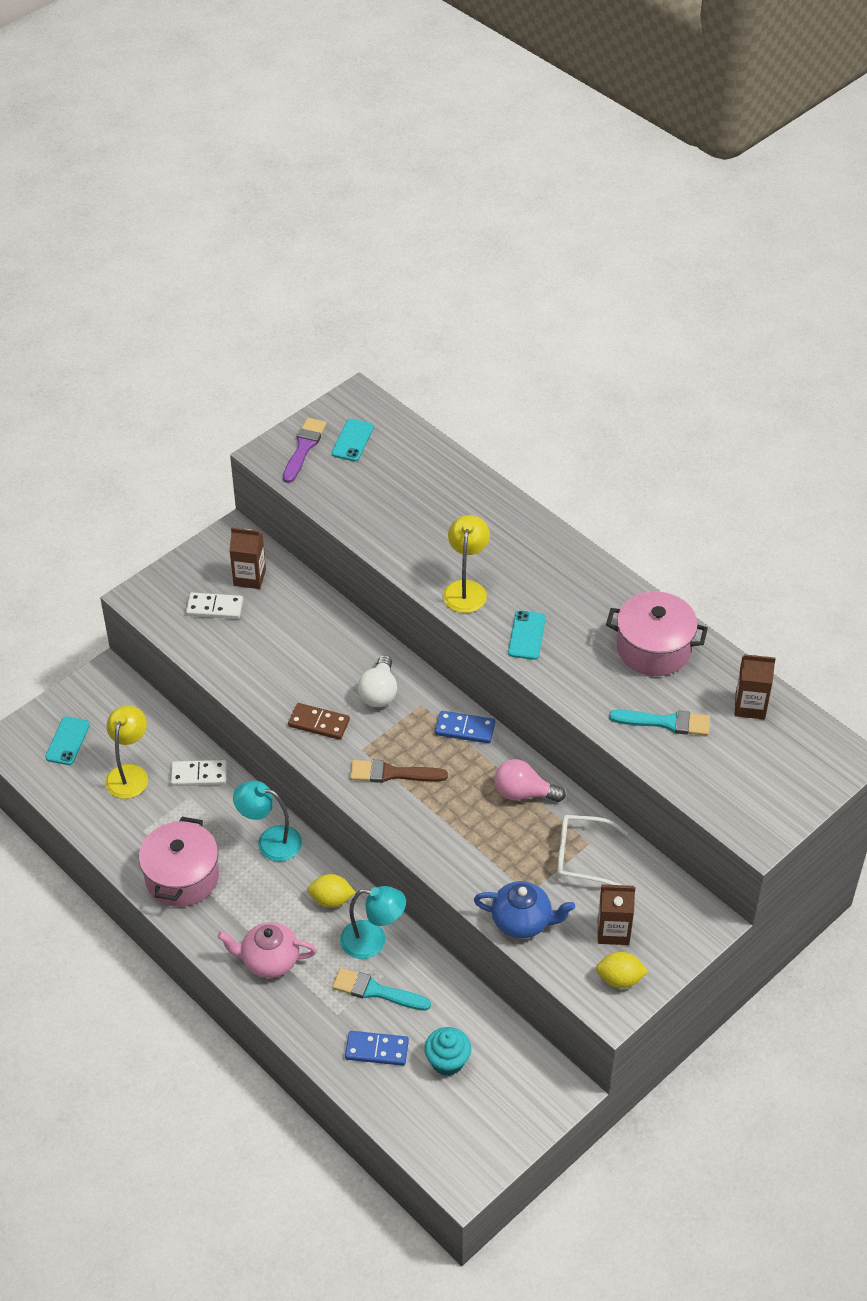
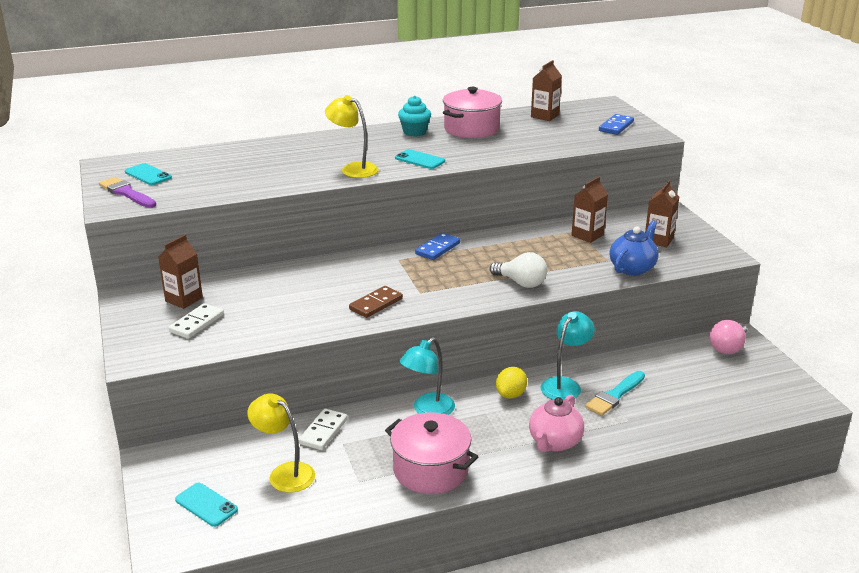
camera: 65 degrees left, 20 degrees down
blue domino [345,1031,409,1066] -> blue domino moved to [599,114,634,135]
brown brush [350,760,448,783] -> none
white light bulb [358,655,397,707] -> white light bulb moved to [490,252,547,288]
turquoise cupcake [424,1027,471,1076] -> turquoise cupcake moved to [398,95,431,137]
pink light bulb [494,759,566,802] -> pink light bulb moved to [710,320,747,354]
white glasses [557,815,628,885] -> brown carton [571,177,608,243]
yellow lemon [596,952,649,988] -> none
turquoise brush [609,710,710,736] -> none

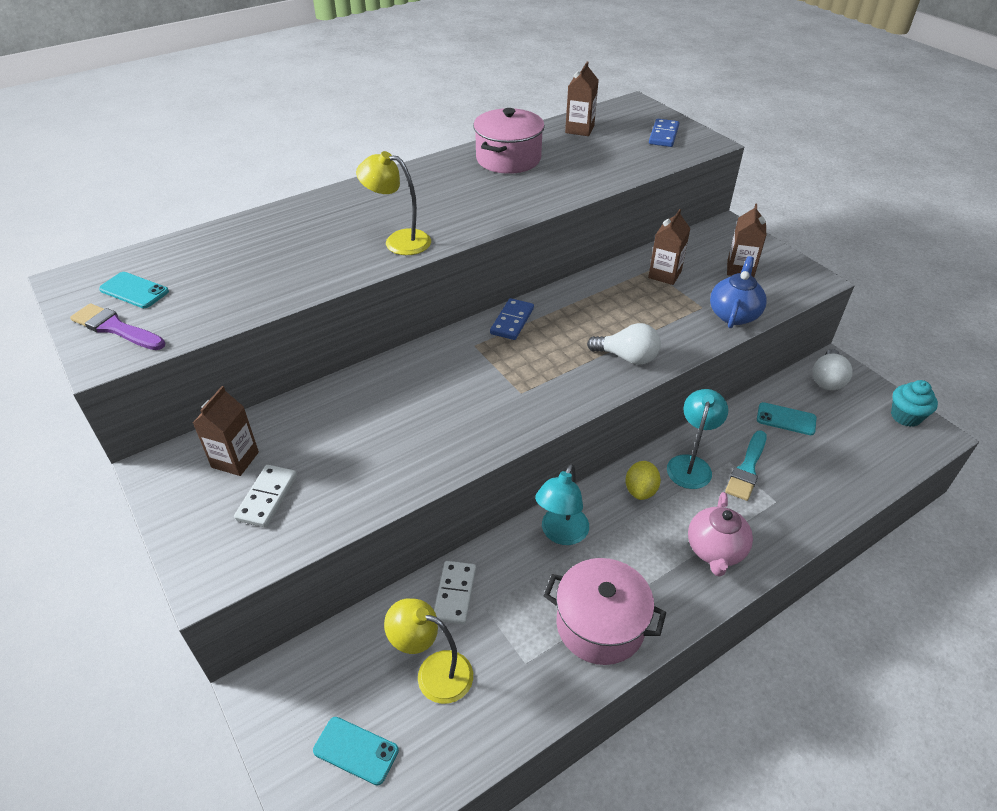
camera: 15 degrees left, 15 degrees up
brown domino [349,286,403,318] -> none
turquoise phone [395,149,445,169] -> turquoise phone moved to [757,402,816,435]
turquoise cupcake [398,95,431,137] -> turquoise cupcake moved to [891,380,938,427]
pink light bulb [710,320,747,354] -> white light bulb [812,349,852,390]

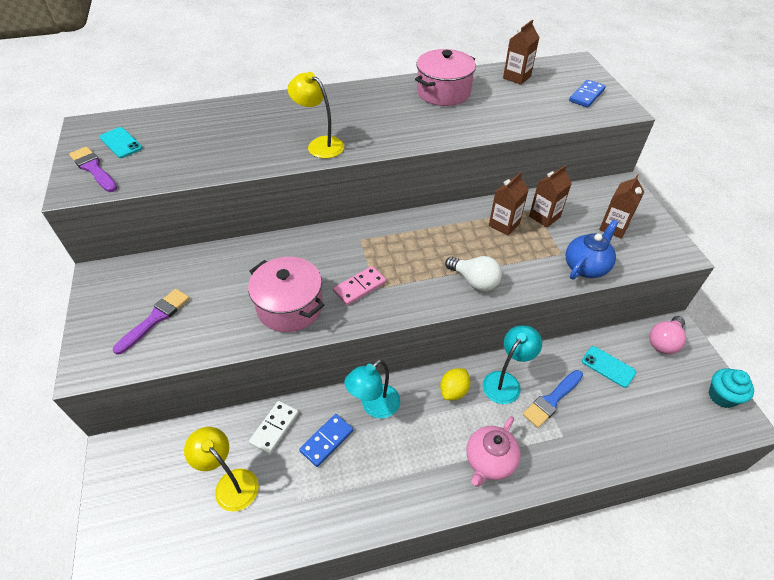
camera: 20 degrees right, 5 degrees up
brown carton [193,386,259,476] -> brown carton moved to [489,172,529,236]
white domino [234,465,297,527] -> purple brush [113,289,190,355]
turquoise phone [313,717,399,785] -> none
blue domino [490,298,534,340] -> blue domino moved to [299,414,353,467]
pink pot [543,558,666,665] -> pink pot moved to [248,257,324,332]
turquoise brush [725,430,767,501] -> blue brush [523,370,583,428]
white light bulb [812,349,852,390] -> pink light bulb [649,316,686,354]
none -> pink domino [333,266,386,306]

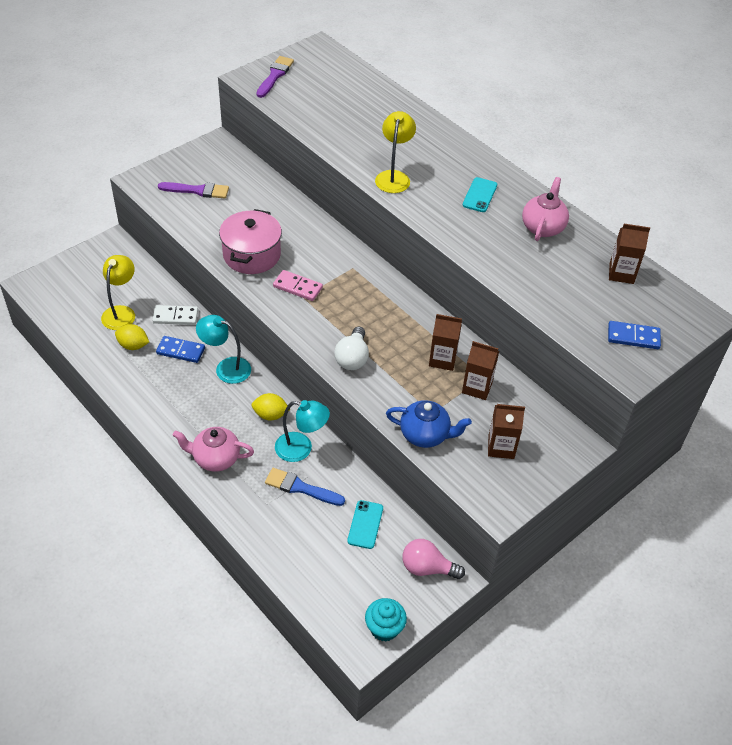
camera: 60 degrees right, 0 degrees up
turquoise phone [100,127,142,158] -> turquoise phone moved to [463,177,497,212]
pink pot [415,49,476,106] -> pink teapot [522,177,569,241]
none -> yellow lemon [115,324,149,350]

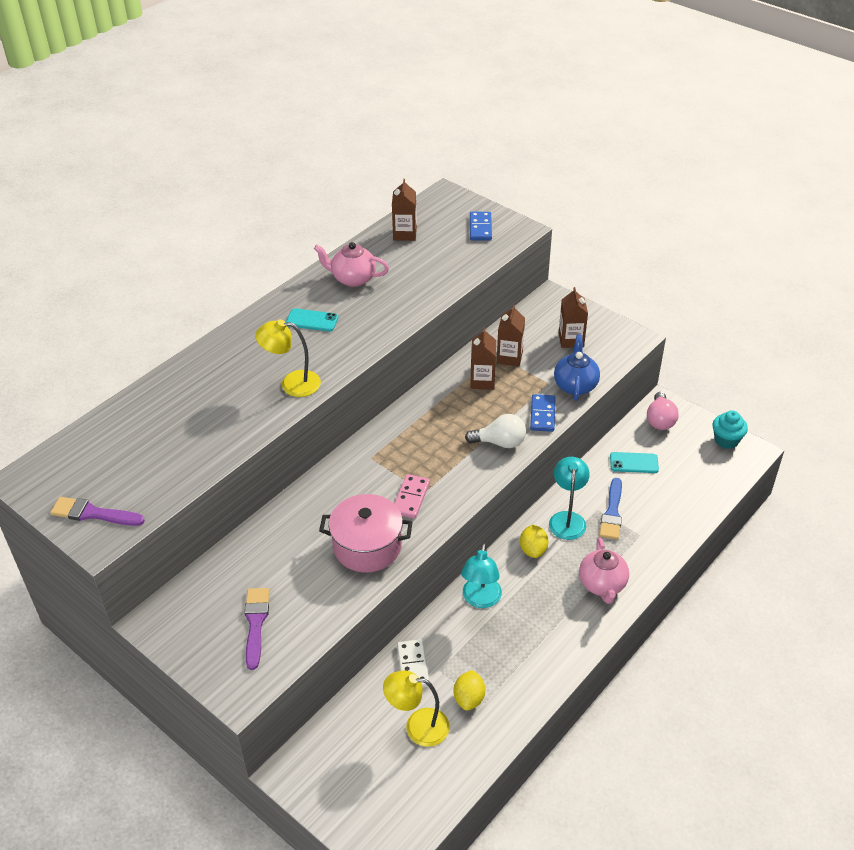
camera: 95 degrees left, 5 degrees down
blue domino [156,336,205,363] -> blue domino moved to [530,394,555,432]

